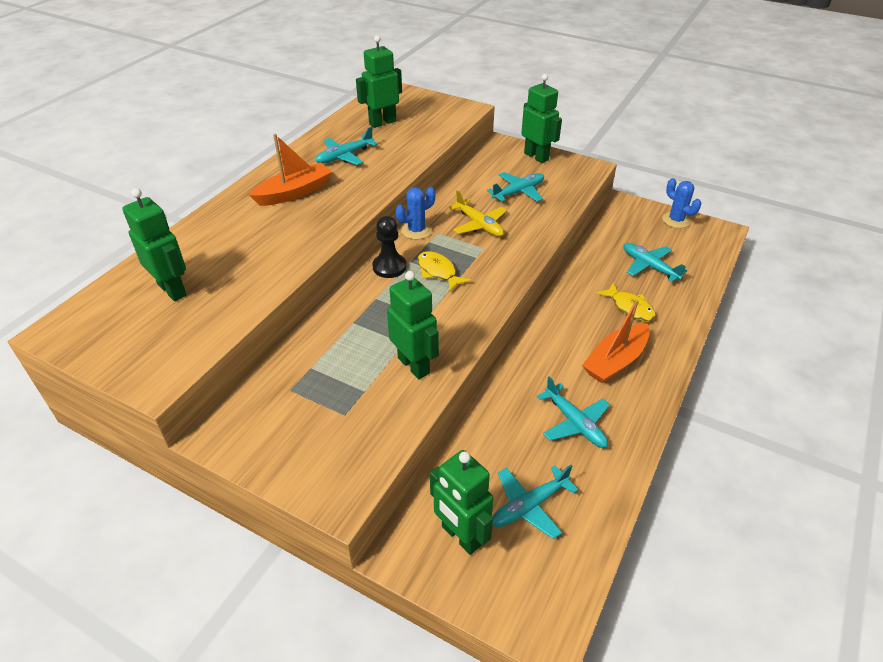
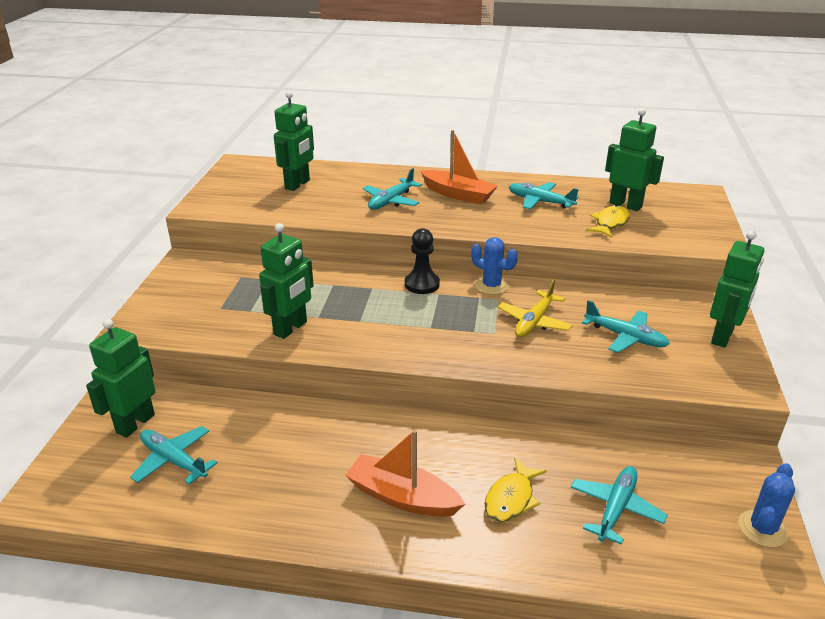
camera: 70 degrees right, 10 degrees down
yellow fish [417,251,471,292] -> yellow fish moved to [586,205,630,238]
turquoise plane [537,376,610,448] -> turquoise plane moved to [363,168,422,210]

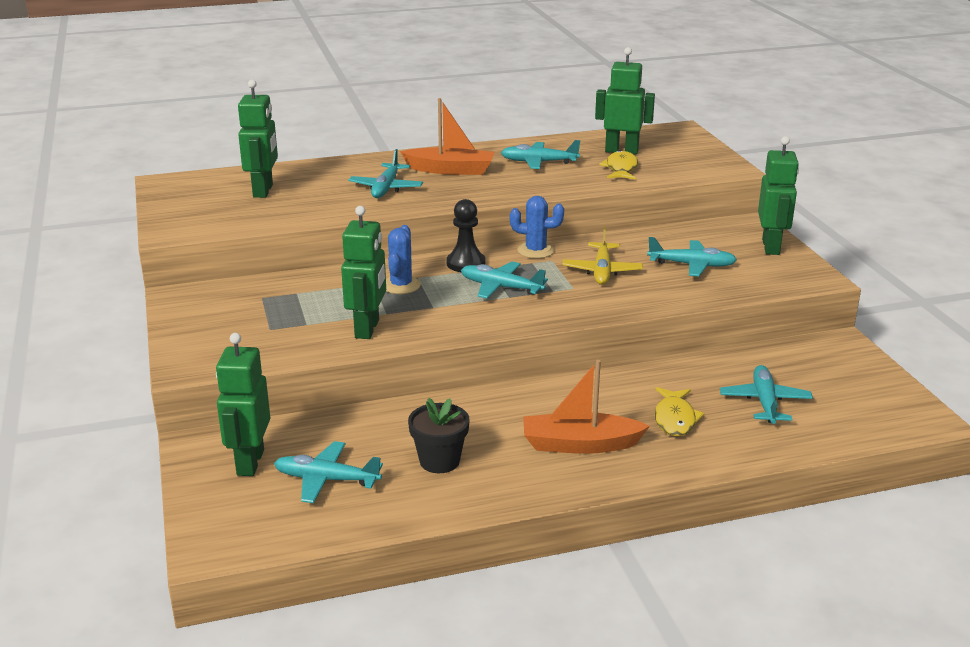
camera: 25 degrees left, 5 degrees down
blue cactus [738,464,795,548] -> blue cactus moved to [386,225,421,294]
none -> black flower pot [408,398,470,473]
none -> turquoise plane [461,262,548,299]

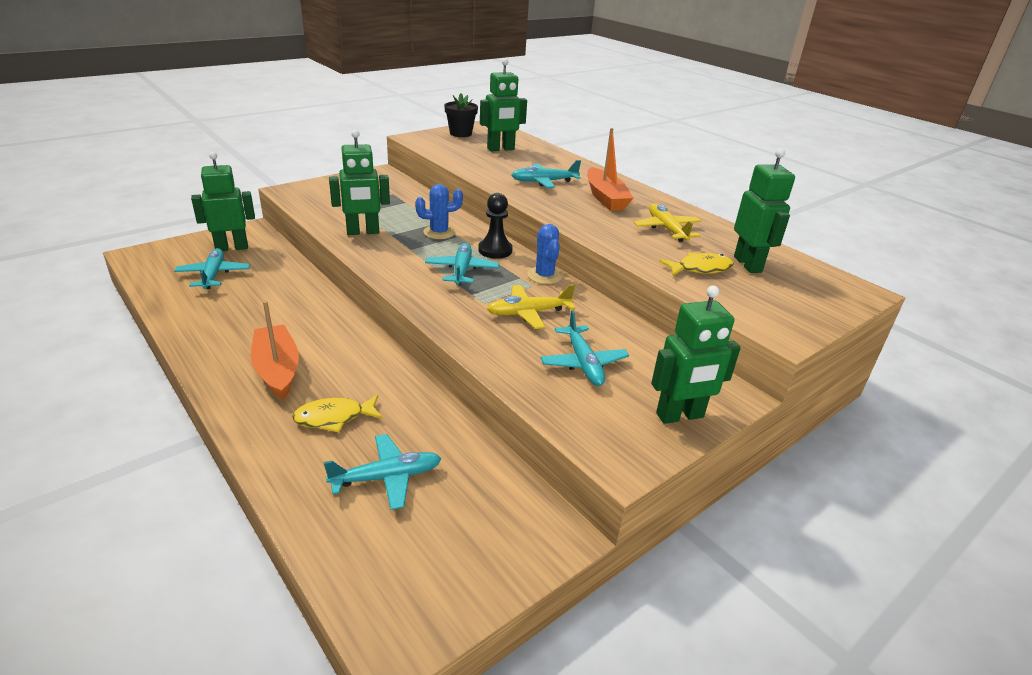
camera: 65 degrees right, 5 degrees up
black flower pot [408,398,470,473] -> black flower pot moved to [444,93,478,137]
turquoise plane [501,140,580,169] -> yellow plane [633,203,701,242]

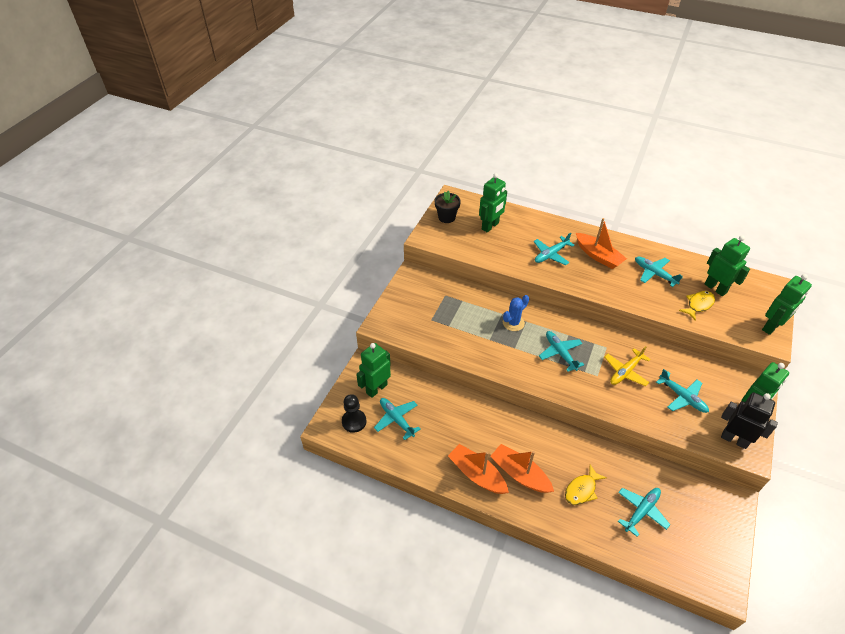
camera: 25 degrees left, 15 degrees up
green robot [329,129,390,235] -> green robot moved to [762,274,812,335]
black pawn [478,193,513,259] -> black pawn moved to [342,394,367,433]
blue cactus [527,224,562,284] -> none
yellow plane [633,203,701,242] -> turquoise plane [635,257,683,287]
none -> orange boat [448,444,509,494]
none -> black robot [721,392,778,449]

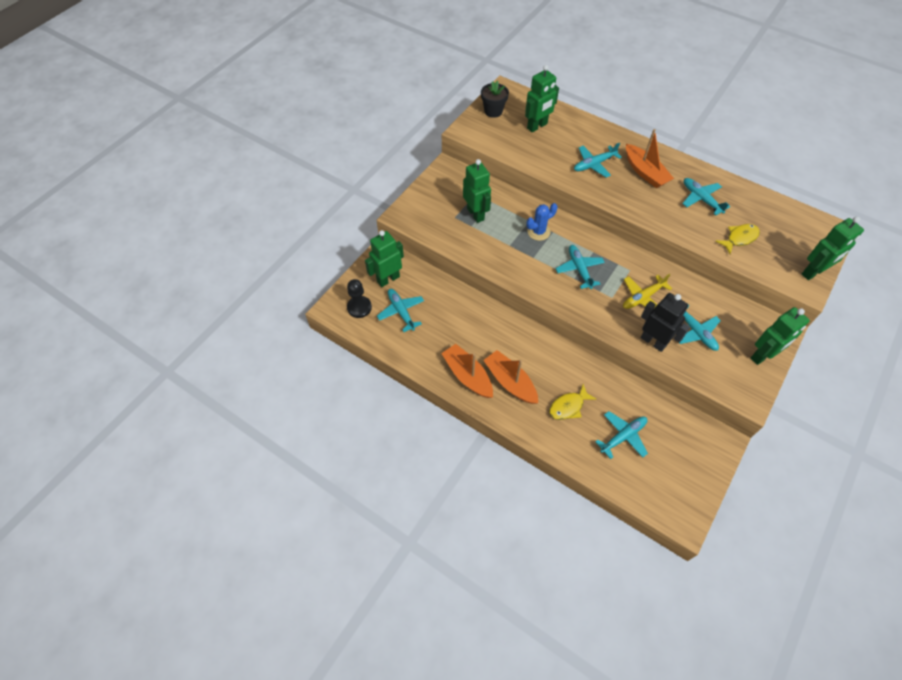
camera: 10 degrees right, 10 degrees up
green robot [705,235,750,296] -> green robot moved to [463,159,491,223]
black robot [721,392,778,449] -> black robot moved to [640,293,690,352]

